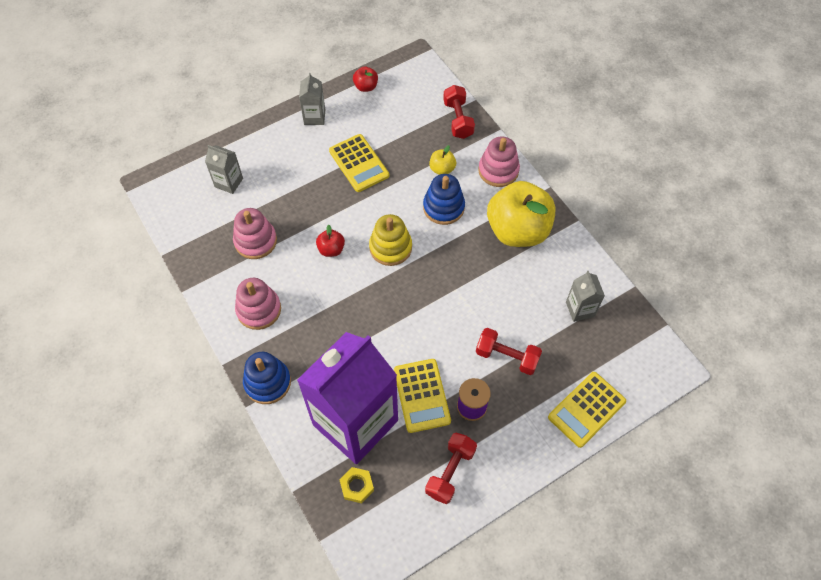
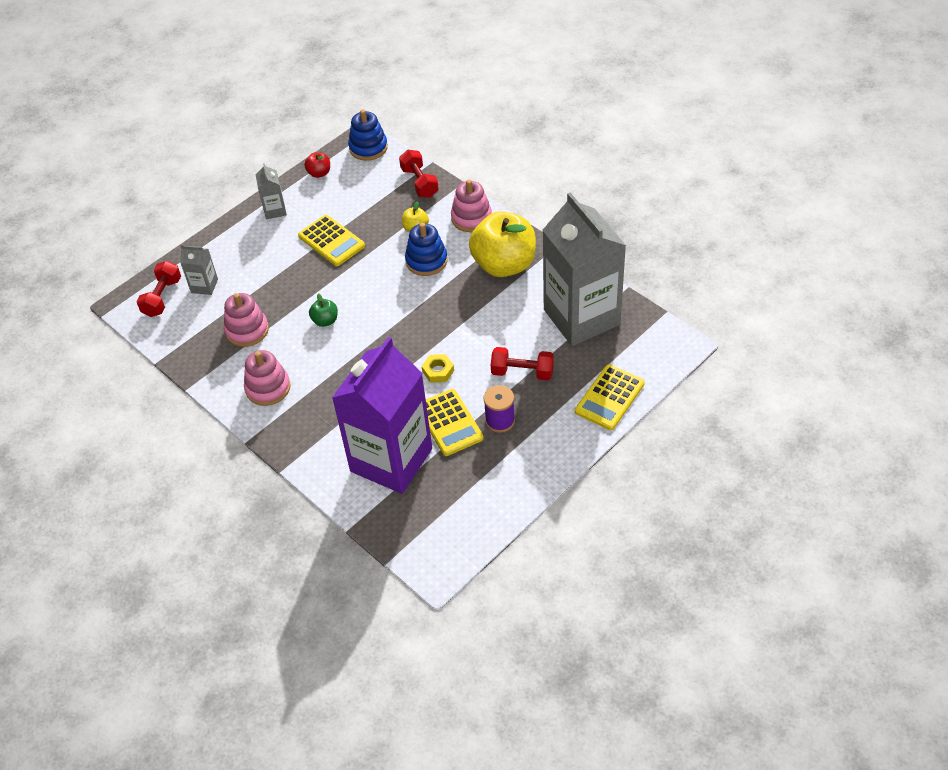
camera: 10 degrees left, 10 degrees down
blue stacking toy [243,352,291,404] -> blue stacking toy moved to [348,109,388,161]
red apple [316,225,345,257] -> green apple [309,293,338,327]
yellow nut [340,467,374,503] -> yellow nut moved to [422,354,454,383]
yellow stacking toy [369,214,412,266] -> none
red dumbbell [425,433,477,504] -> red dumbbell moved to [136,261,181,317]
grey carton [566,271,605,322] -> grey carton [543,193,626,346], size x2.48

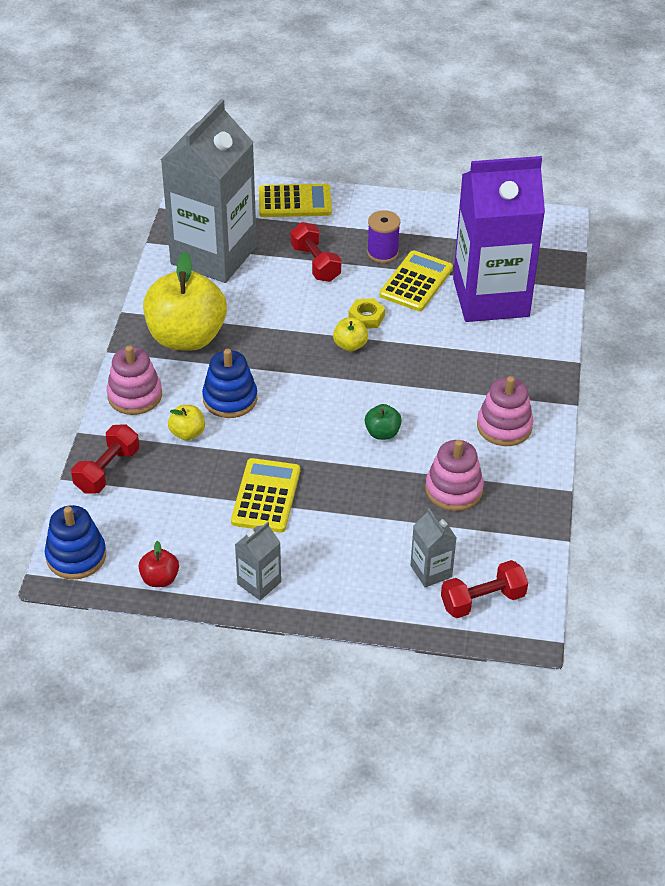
camera: 130 degrees left, 5 degrees down
none -> yellow apple [333,318,368,352]

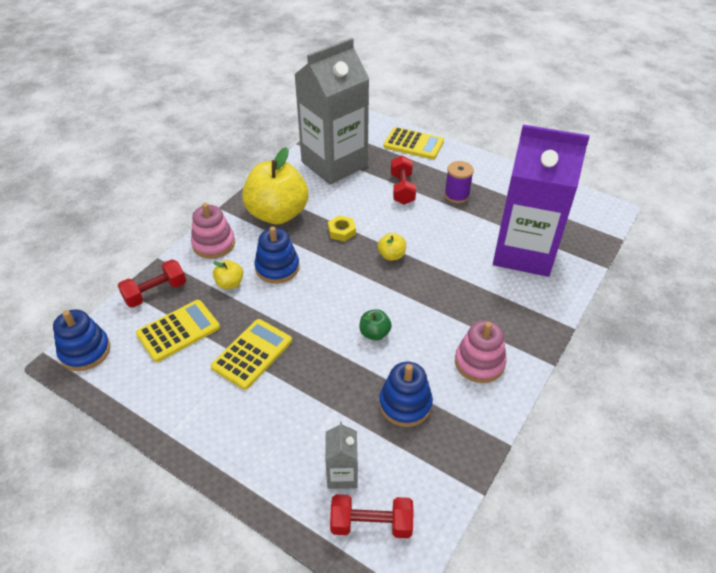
camera: 25 degrees right, 0 degrees up
red apple [138,541,179,587] -> none
grey carton [235,522,281,600] -> none
yellow nut [348,298,385,329] -> yellow nut moved to [328,215,356,242]
yellow calculator [379,250,453,311] -> yellow calculator moved to [136,300,220,362]
pink stacking toy [425,440,484,511] -> blue stacking toy [379,362,433,427]

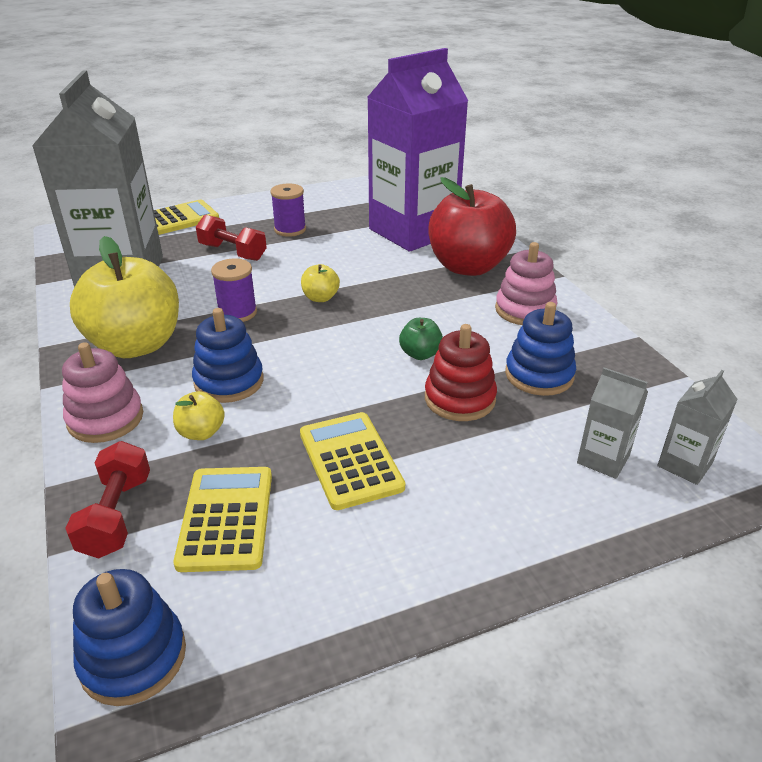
camera: 55 degrees left, 10 degrees down
yellow nut [328,215,356,242] -> purple spool [211,258,257,322]
red dumbbell [330,494,414,538] -> grey carton [657,370,738,485]
none -> red stacking toy [425,324,497,421]
none -> red apple [429,177,516,276]

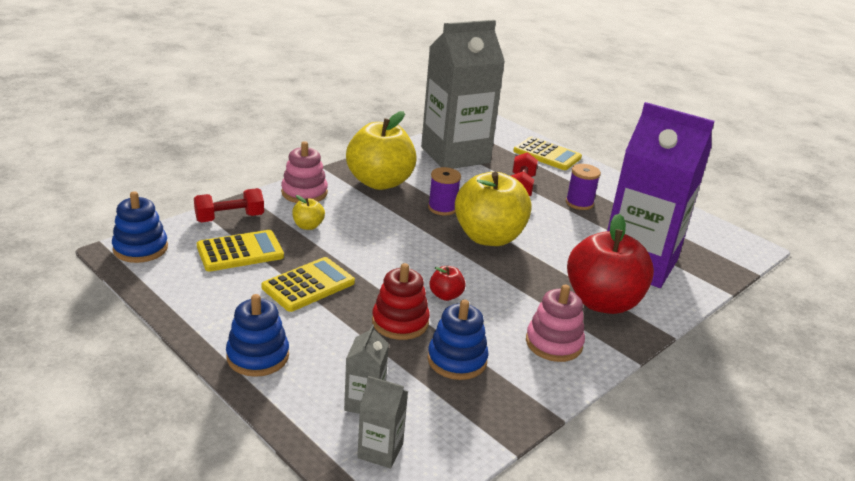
camera: 65 degrees right, 5 degrees down
blue stacking toy [192,308,264,403] -> blue stacking toy moved to [226,294,289,377]
yellow apple [301,264,340,302] -> yellow apple [455,172,532,246], size x2.37
green apple [399,318,443,360] -> red apple [429,266,466,301]

